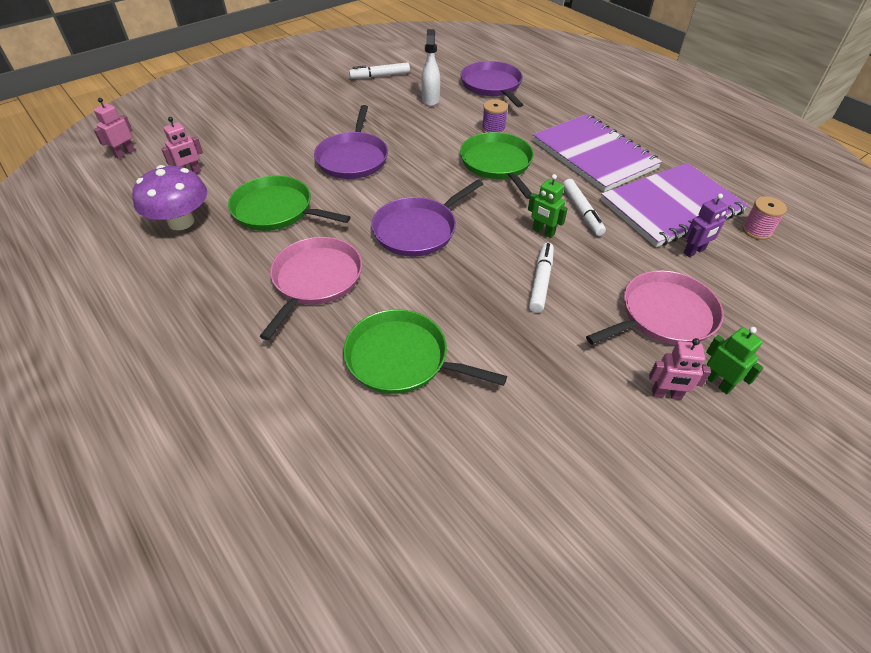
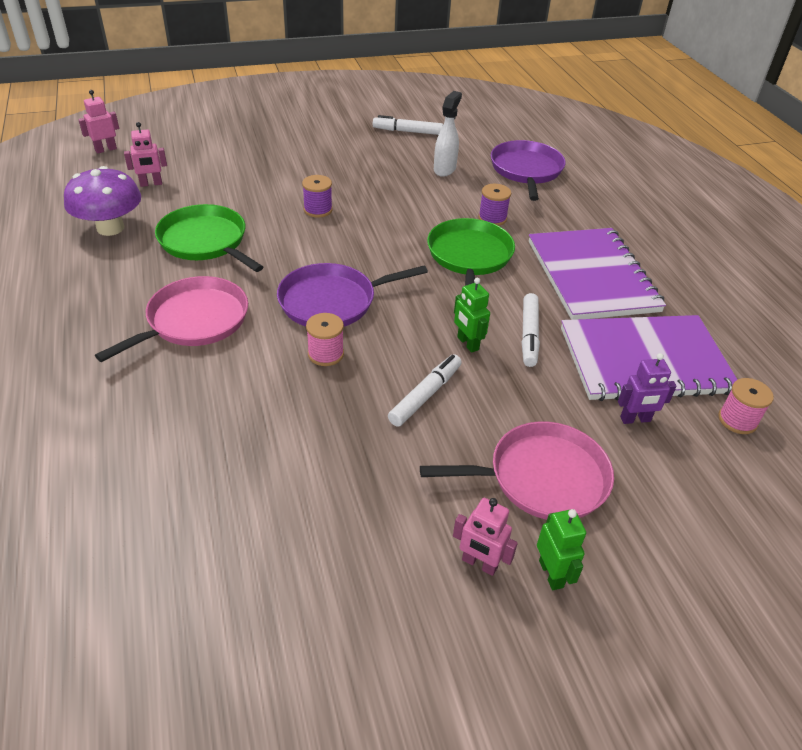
camera: 20 degrees right, 5 degrees down
purple pan [314,105,388,179] -> purple spool [302,175,333,218]
green pan [343,309,507,394] -> none
none -> pink spool [306,313,344,366]

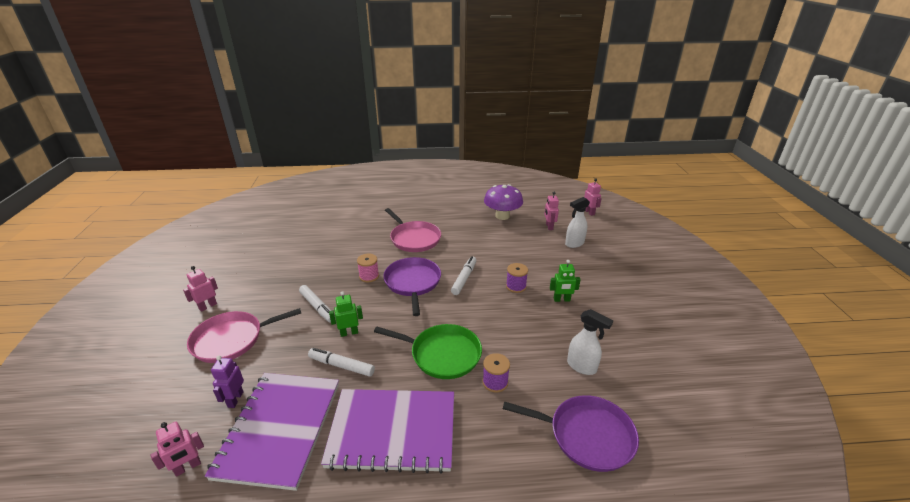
camera: 105 degrees right, 10 degrees down
green pan [155,204,263,272] -> none
white marker [373,115,443,135] -> white marker moved to [451,256,477,295]
pink pan [420,422,614,520] -> pink pan turned 60 degrees clockwise [187,308,301,363]
green robot [537,509,586,590] -> green robot moved to [550,260,581,302]
pink spool [718,378,774,434] -> pink robot [150,422,204,477]
none -> white spray bottle [565,197,590,248]

